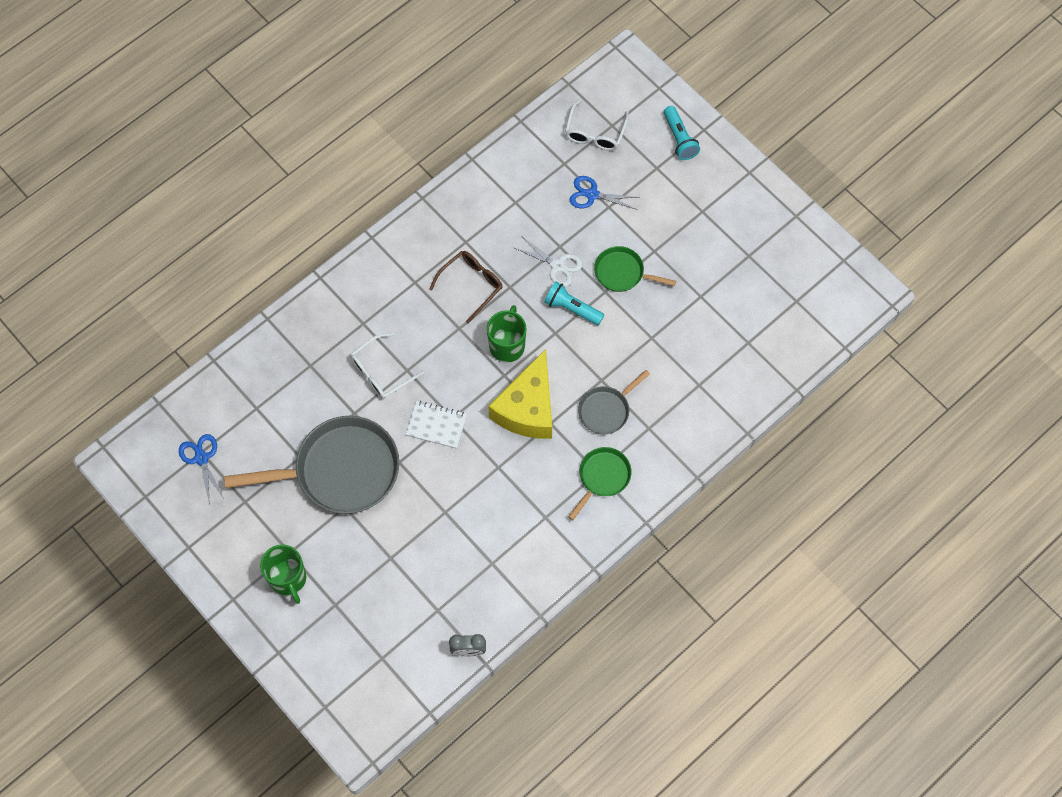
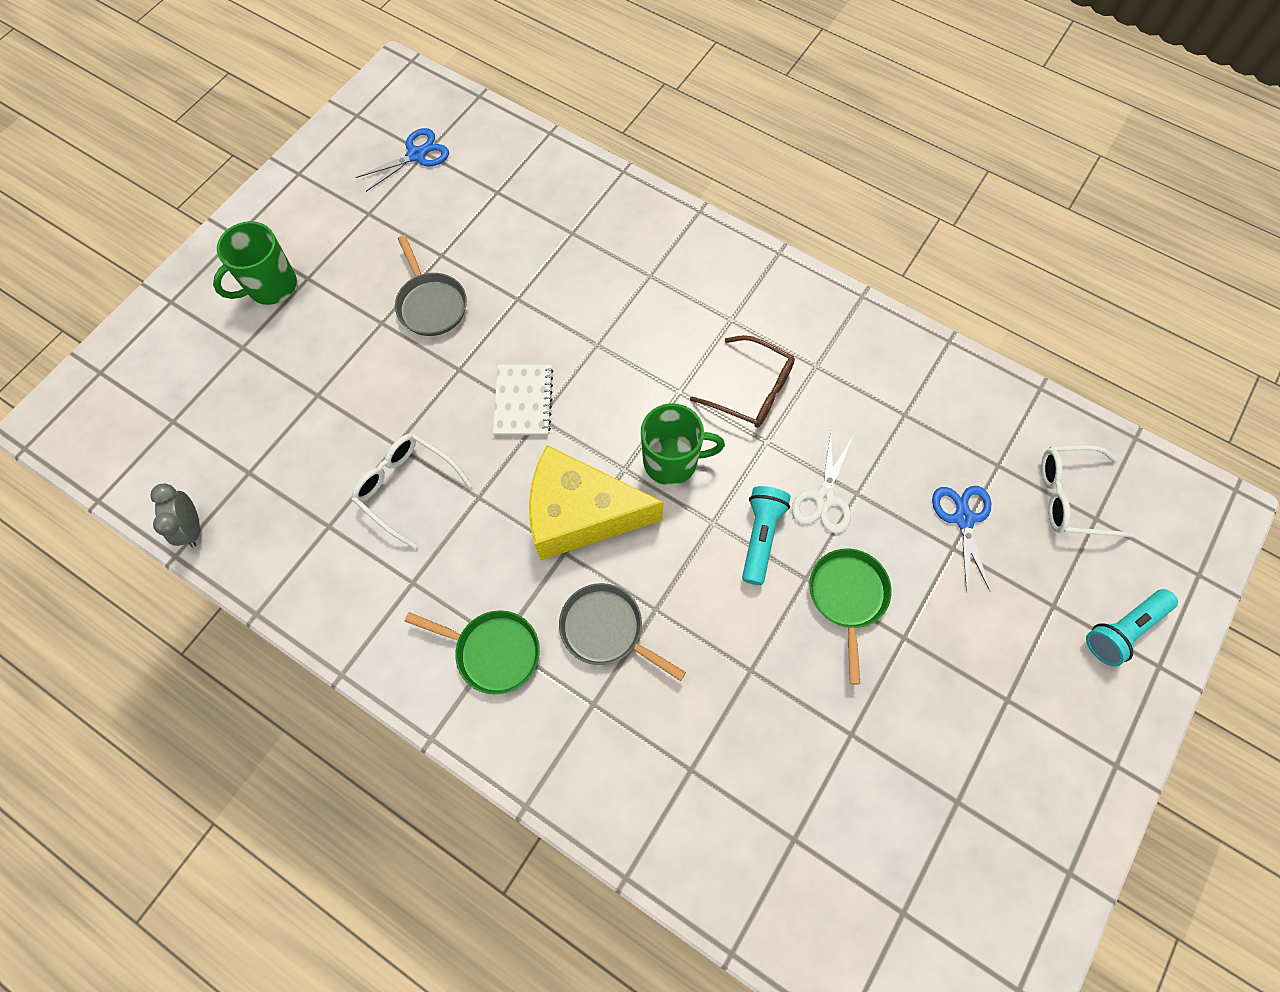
camera: 75 degrees right, 0 degrees up
grey pan [224,416,399,514] -> grey pan [395,235,467,336], size x0.50
white glasses [350,333,425,399] -> white glasses moved to [351,433,473,549]

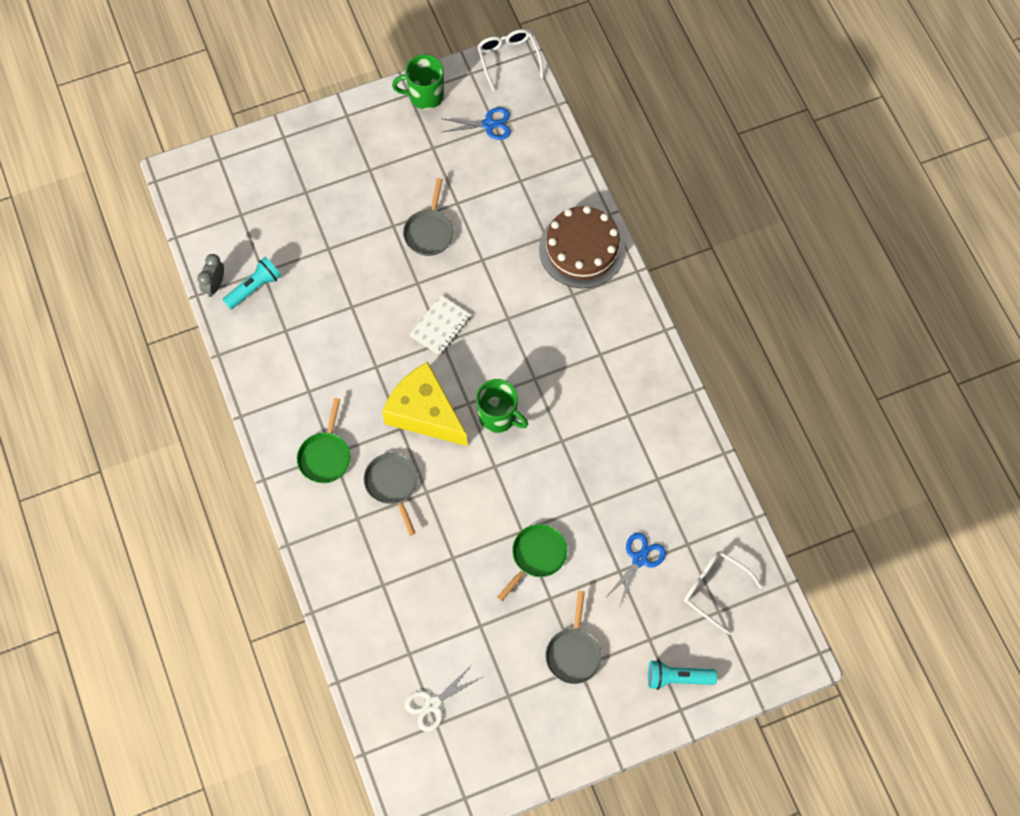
camera: 35 degrees right, 0 degrees up
green mug [213,221,297,305] -> green mug moved to [392,55,444,110]
white glasses [351,433,473,549] -> white glasses moved to [477,29,544,91]
green pan [405,610,540,694] -> green pan turned 45 degrees clockwise [297,398,351,483]
brown glasses [690,335,795,428] -> none
turquoise flashlight [742,486,791,585] -> turquoise flashlight moved to [223,257,281,309]
white scissors [792,431,853,534] -> white scissors moved to [405,666,481,732]
none -> brown cake [539,206,625,288]
none -> grey pan [545,591,602,684]

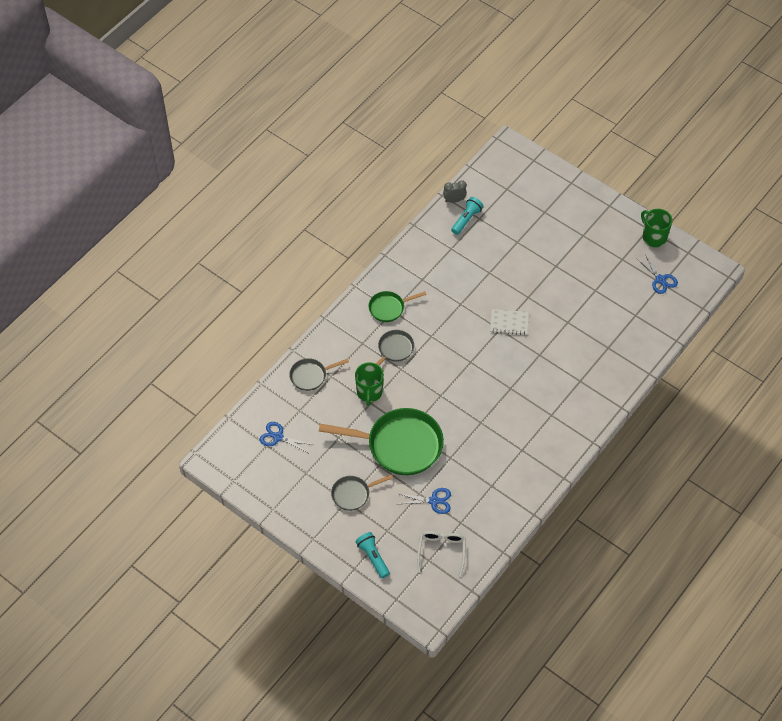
camera: 60 degrees right, 10 degrees down
turquoise flashlight [223,257,281,309] -> turquoise flashlight turned 75 degrees counterclockwise [451,197,483,235]
yellow cheese [382,362,467,446] -> none
grey pan [403,178,454,256] -> grey pan moved to [289,358,349,391]
white scissors [405,666,481,732] -> blue scissors [260,422,313,453]
green mug [476,379,528,433] -> green mug moved to [355,362,384,406]
white glasses [477,29,544,91] -> none
green pan [497,524,567,601] -> green pan [319,408,444,475], size x1.98
brown cake [539,206,625,288] -> none

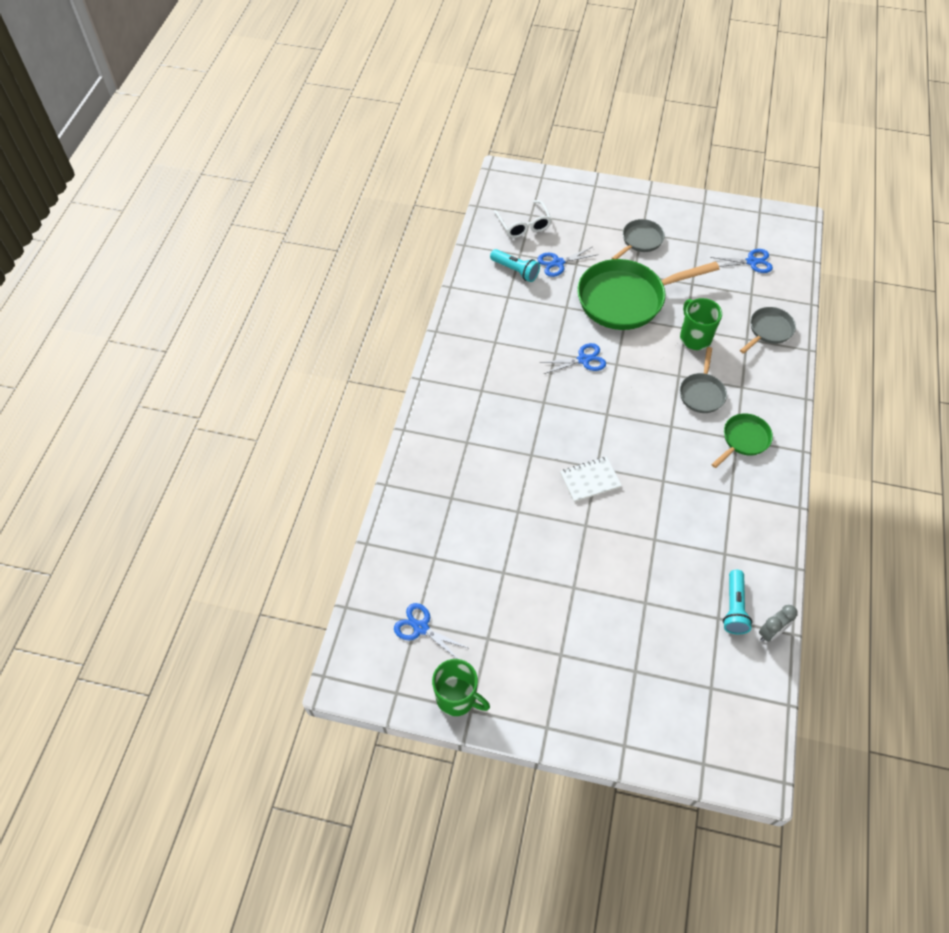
camera: 155 degrees right, 0 degrees up
turquoise flashlight [355,532,390,578] -> turquoise flashlight moved to [490,249,540,282]
none -> blue scissors [540,343,606,374]

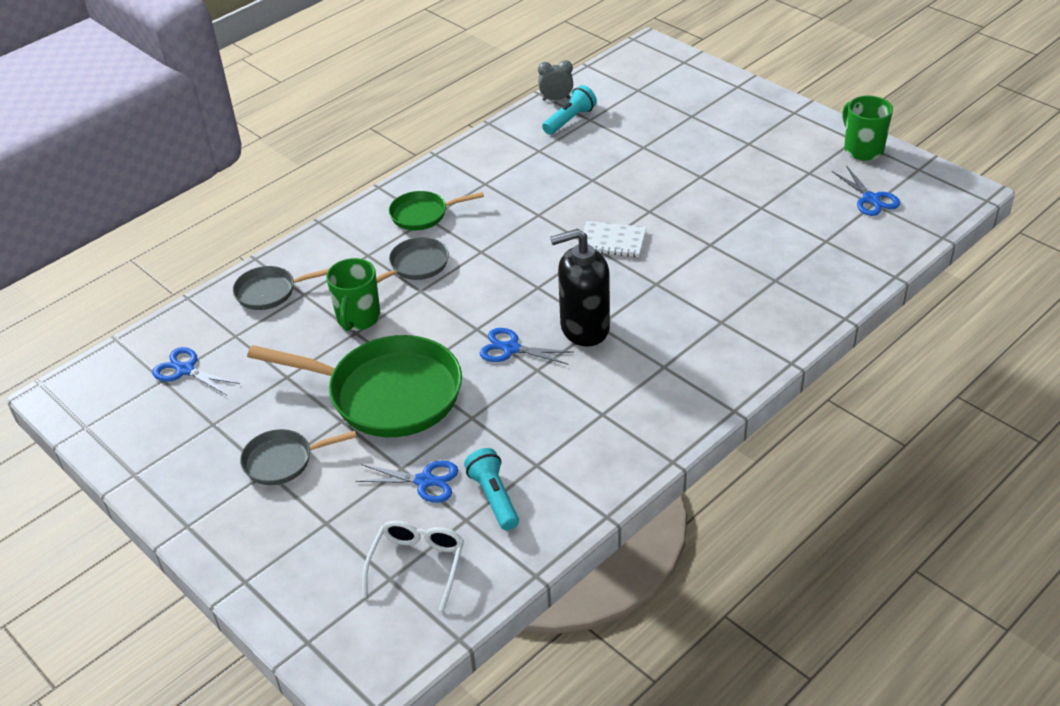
camera: 145 degrees left, 15 degrees down
none -> black soap dispenser [550,229,610,347]

